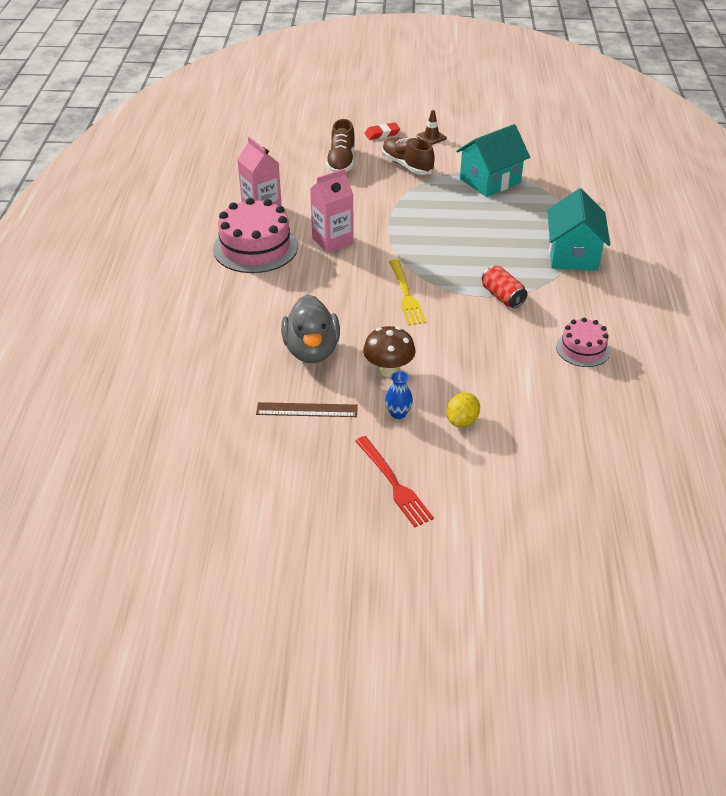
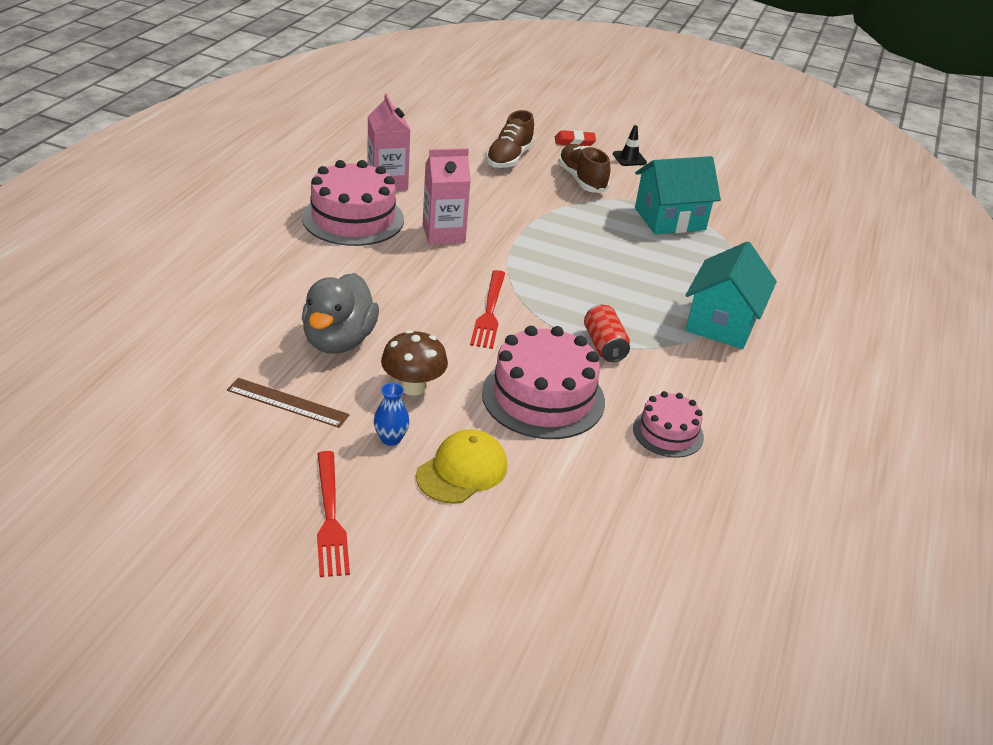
camera: 15 degrees right, 5 degrees down
yellow fork [389,259,426,325] -> red fork [470,270,505,349]
brown traffic cone [417,110,447,145] -> black traffic cone [613,125,647,166]
yellow lemon [447,393,480,427] -> yellow cap [416,429,507,504]
none -> pink cake [482,326,605,439]

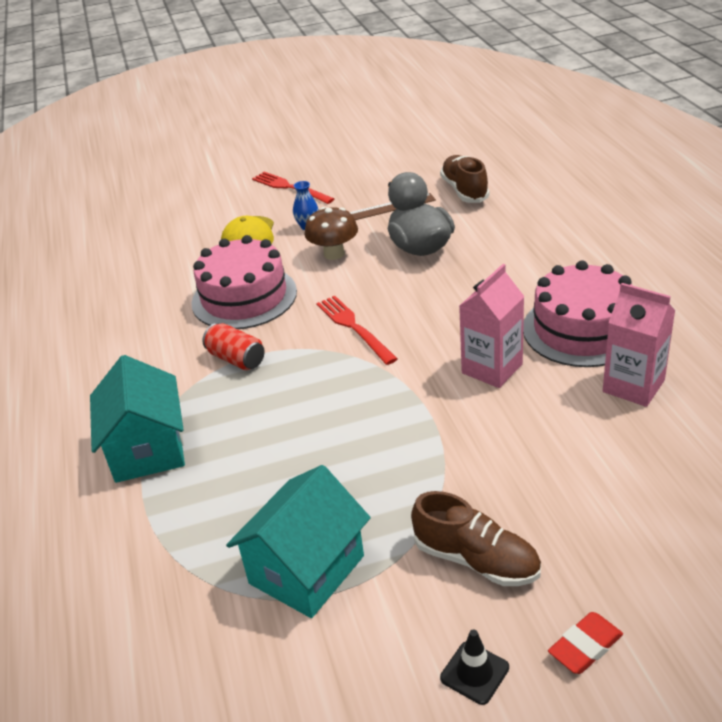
camera: 150 degrees right, 0 degrees up
brown shoe [486,110,535,168] -> brown shoe moved to [440,155,490,203]
pink cake [633,391,704,458] -> none

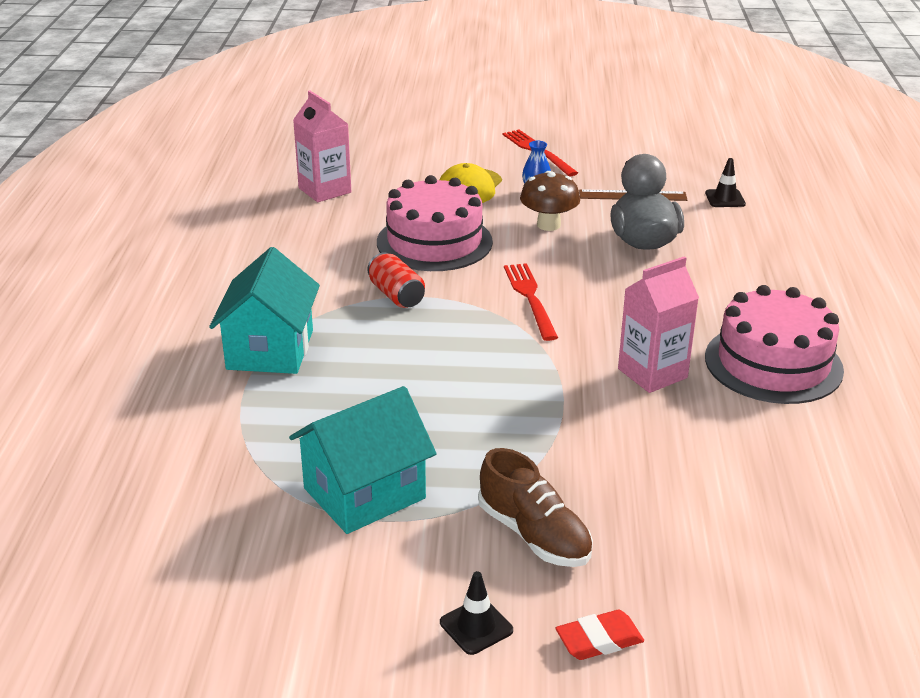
camera: 15 degrees right, 5 degrees down
brown shoe [440,155,490,203] -> black traffic cone [705,158,746,207]
pink carton [603,283,676,407] -> pink carton moved to [293,91,351,202]

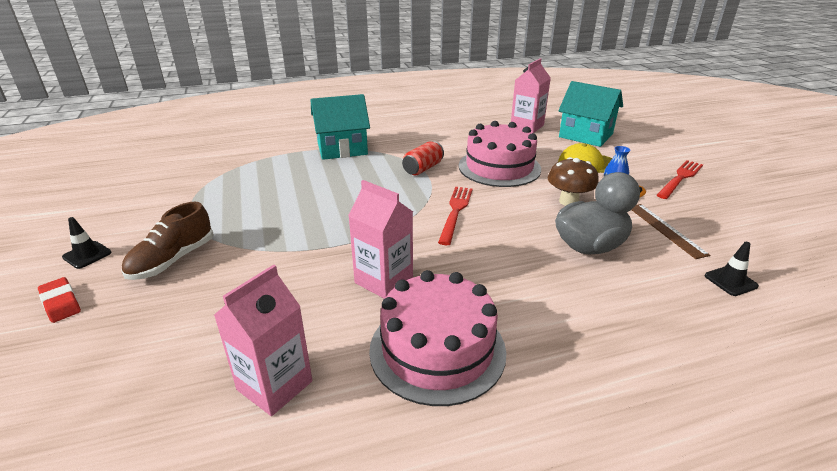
camera: 70 degrees right, 0 degrees up
turquoise house [289,386,437,534] -> turquoise house moved to [558,81,623,147]
red fork [504,263,558,341] -> red fork turned 45 degrees counterclockwise [438,187,473,245]
none -> pink carton [214,265,312,416]

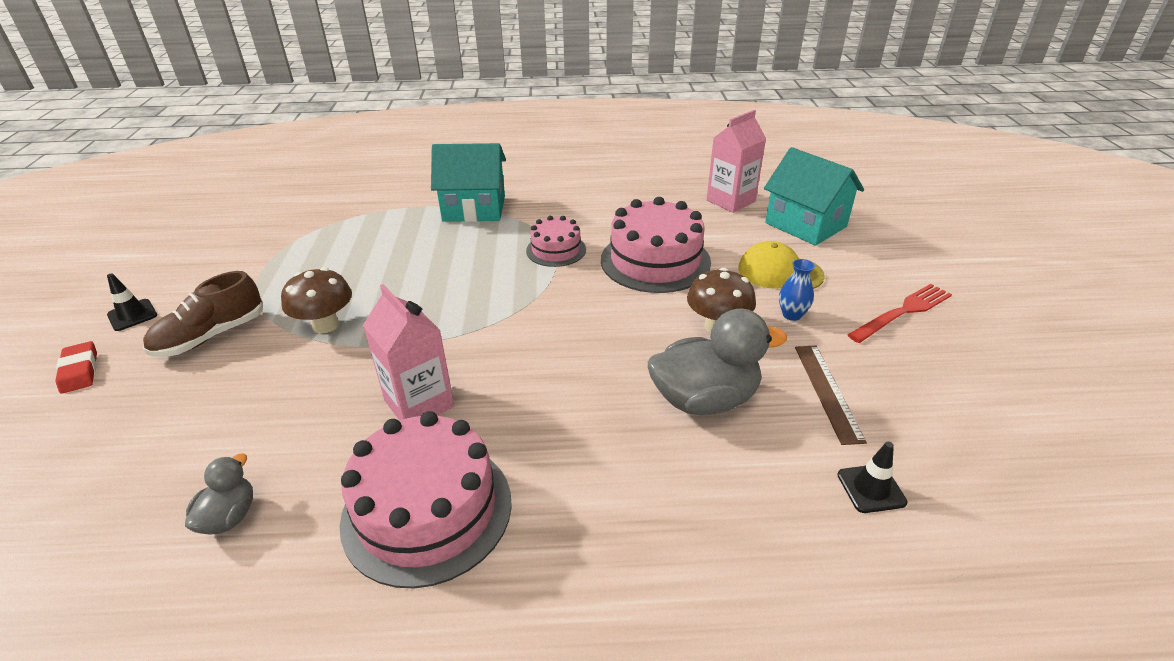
camera: 15 degrees right, 5 degrees up
pink carton [214,265,312,416] -> grey duck [185,454,253,535]
red can [402,141,444,176] -> pink cake [526,216,586,267]
red fork [438,187,473,245] -> none
none -> brown mushroom [281,267,352,333]

